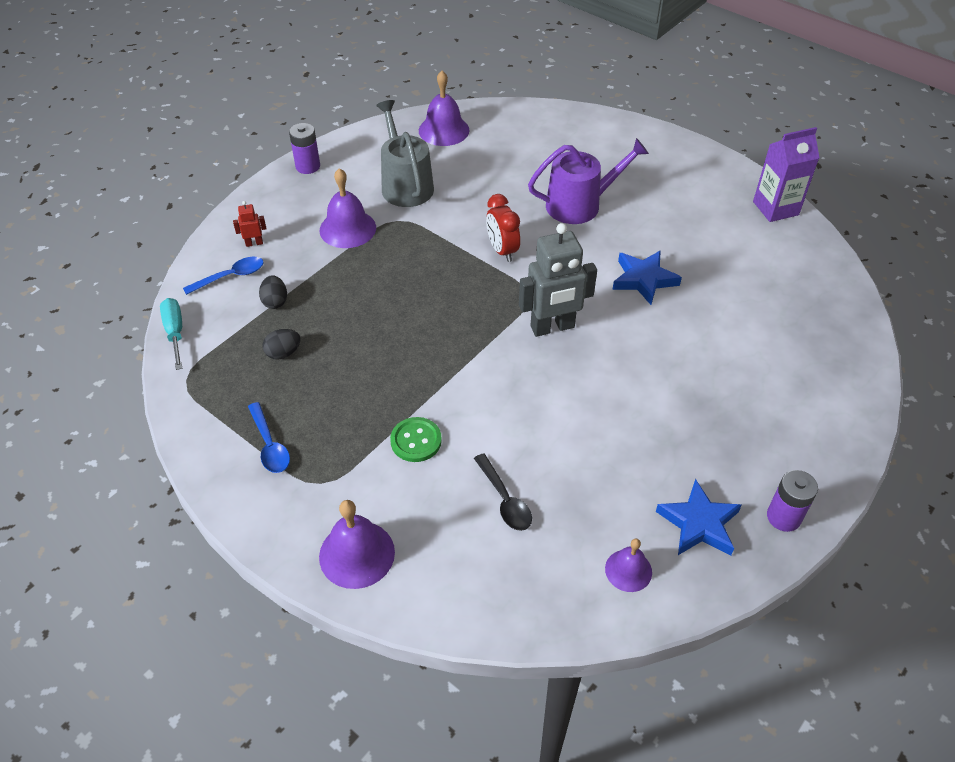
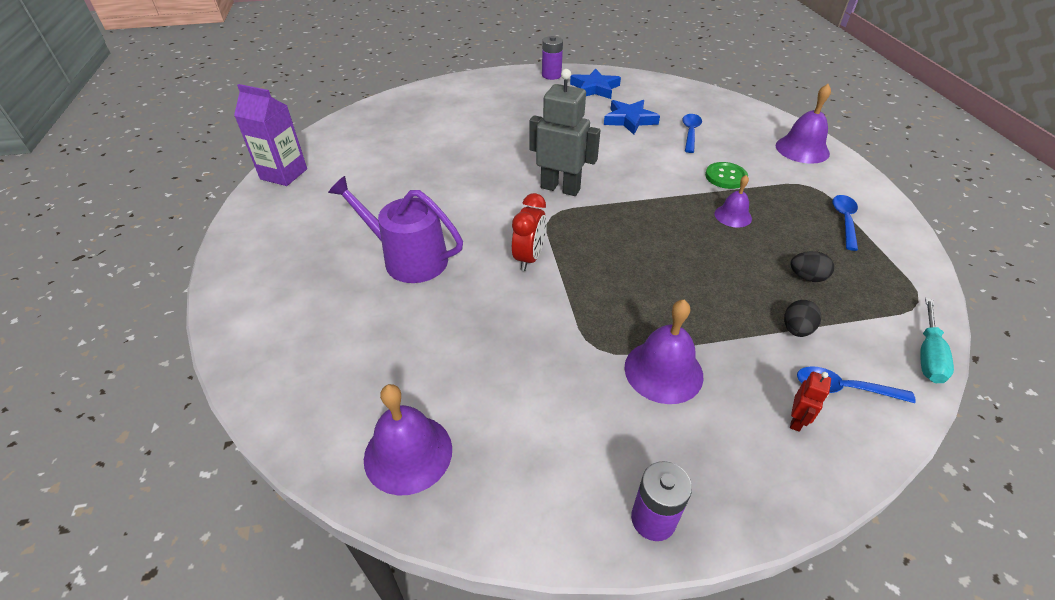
camera: 140 degrees left, 5 degrees down
red robot [233,201,266,247] -> red robot turned 90 degrees counterclockwise [790,372,831,432]
grey watering can [376,100,434,207] -> none
black spoon [474,453,532,531] -> blue spoon [682,114,702,153]
purple bell [605,538,652,592] -> purple bell moved to [714,175,752,228]
blue star [612,250,682,305] -> blue star moved to [604,100,660,135]

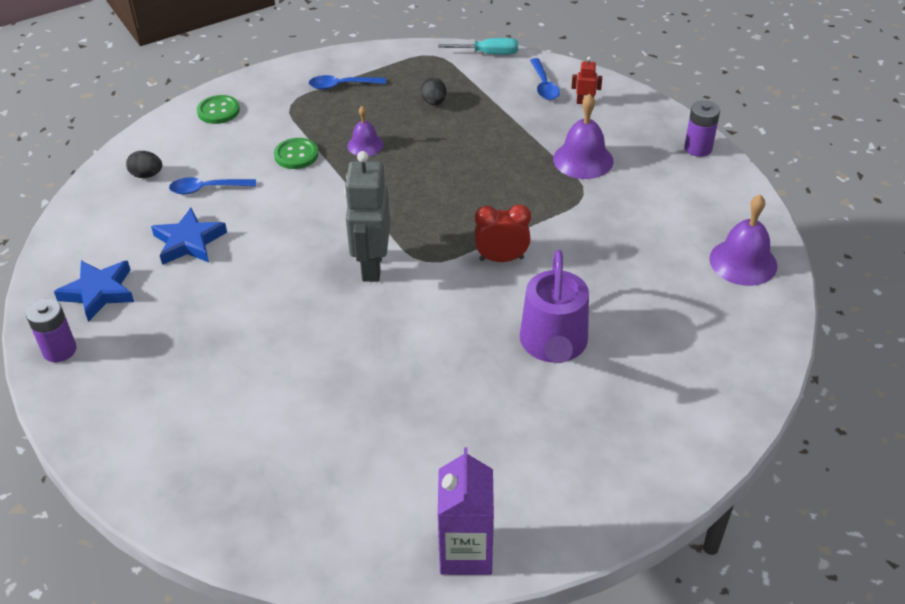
camera: 110 degrees left, 0 degrees up
purple bell [776,84,831,164] -> green button [197,95,240,124]
black egg [784,300,822,337] -> black egg moved to [126,151,162,178]

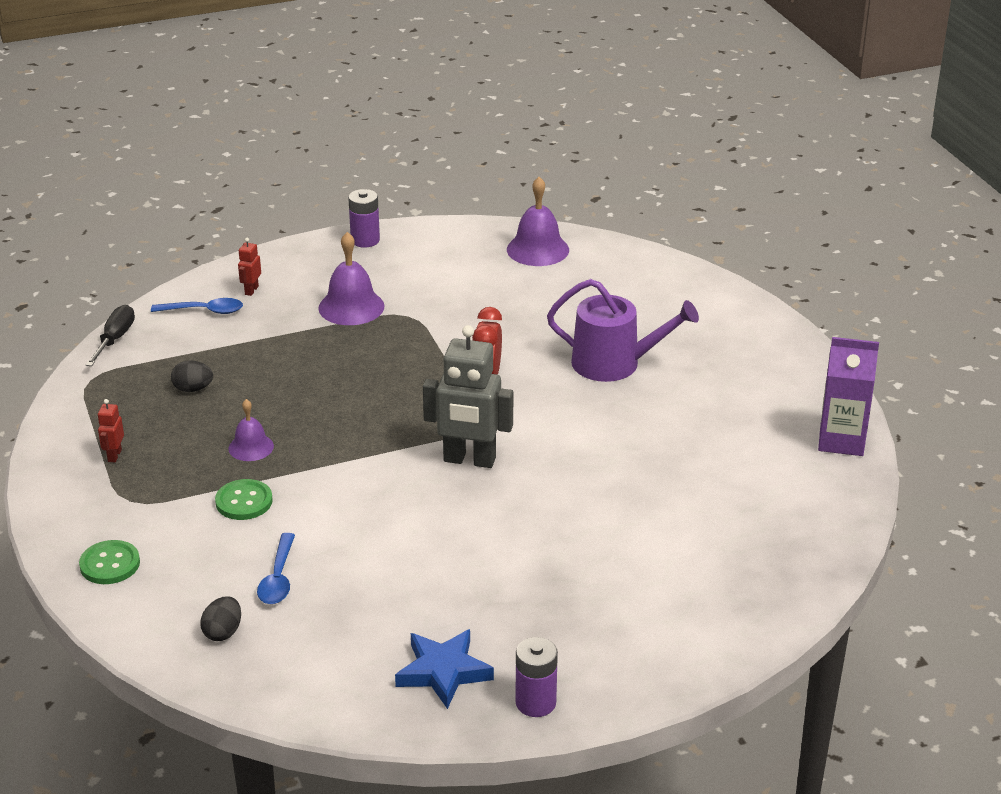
camera: 80 degrees left, 10 degrees down
blue star [151,208,227,265] -> none
blue spoon [309,75,386,89] -> red robot [98,399,124,462]
turquoise screwdriver [438,38,518,55] -> black screwdriver [85,305,135,366]

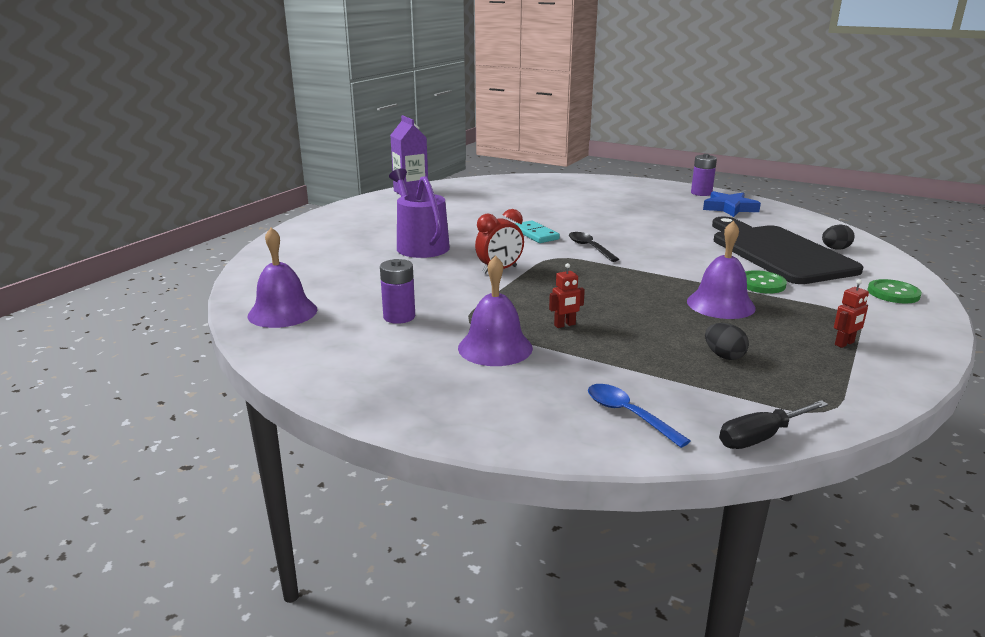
camera: 130 degrees left, 10 degrees down
purple bell [229,399,274,461] -> purple bell [687,221,756,319], size x1.63
red robot [238,238,261,296] -> red robot moved to [549,263,585,328]
blue spoon [257,533,295,604] -> black cutting board [712,217,863,284]
purple battery [348,189,380,248] -> purple battery moved to [380,259,415,324]
grey robot [423,325,513,468] -> black spoon [569,232,619,262]
none -> turquoise domino [515,220,560,243]

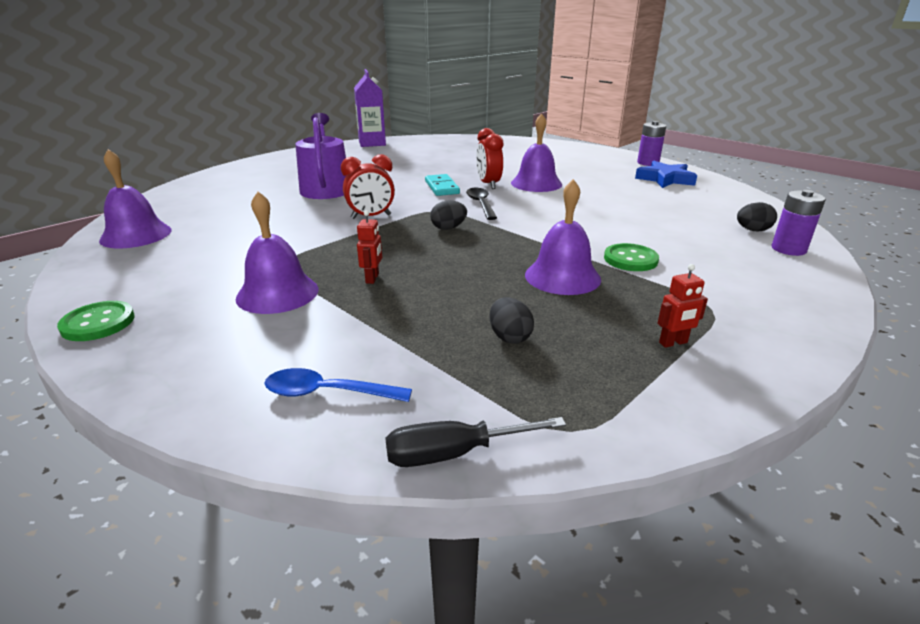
camera: 15 degrees right, 5 degrees up
purple battery [380,259,415,324] -> purple battery moved to [772,190,826,256]
red robot [549,263,585,328] -> red robot turned 75 degrees counterclockwise [357,211,382,284]
blue spoon [588,384,691,448] -> blue spoon turned 60 degrees counterclockwise [264,368,412,402]
black cutting board [712,217,863,284] -> none
green button [867,279,922,304] -> green button moved to [57,301,135,341]
none -> black egg [430,200,467,230]
none -> red clock [476,128,503,189]
none -> purple bell [511,113,562,192]

